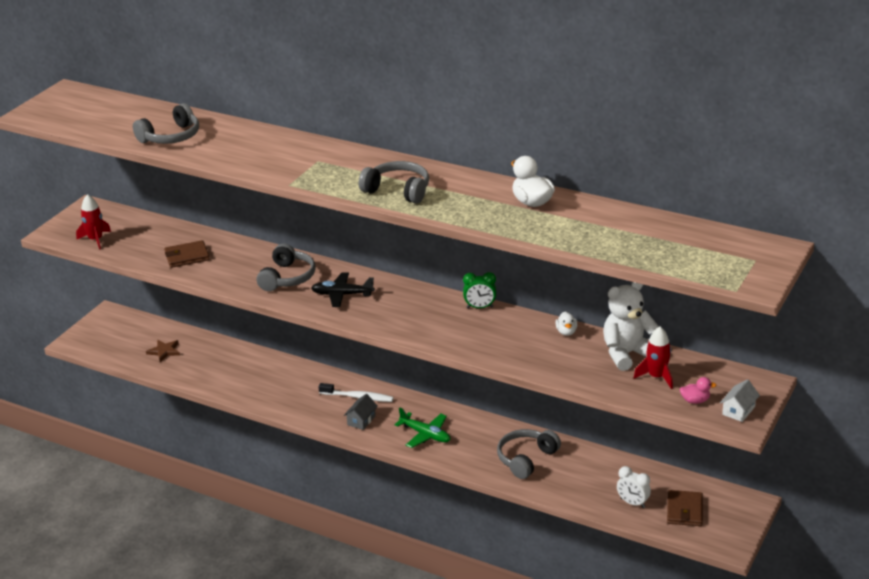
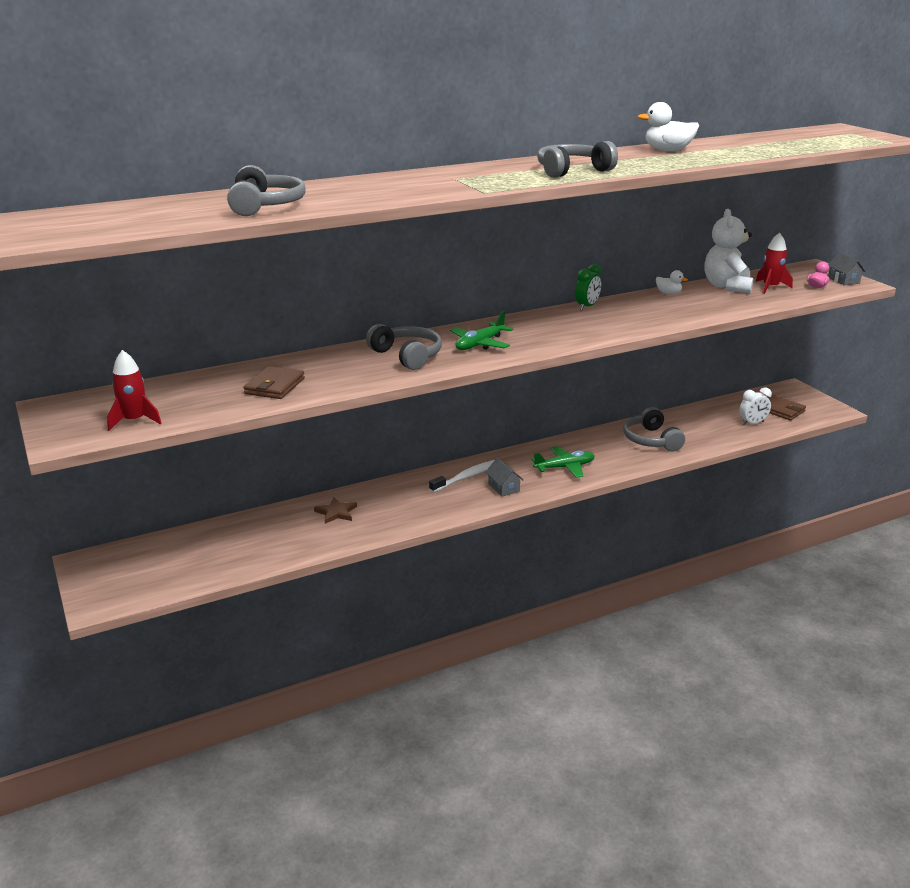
camera: 55 degrees left, 5 degrees down
brown star [146,340,180,362] -> brown star moved to [314,497,357,524]
black plane [311,272,375,307] -> green plane [450,311,513,350]
white house [720,379,760,422] -> grey house [828,253,866,286]

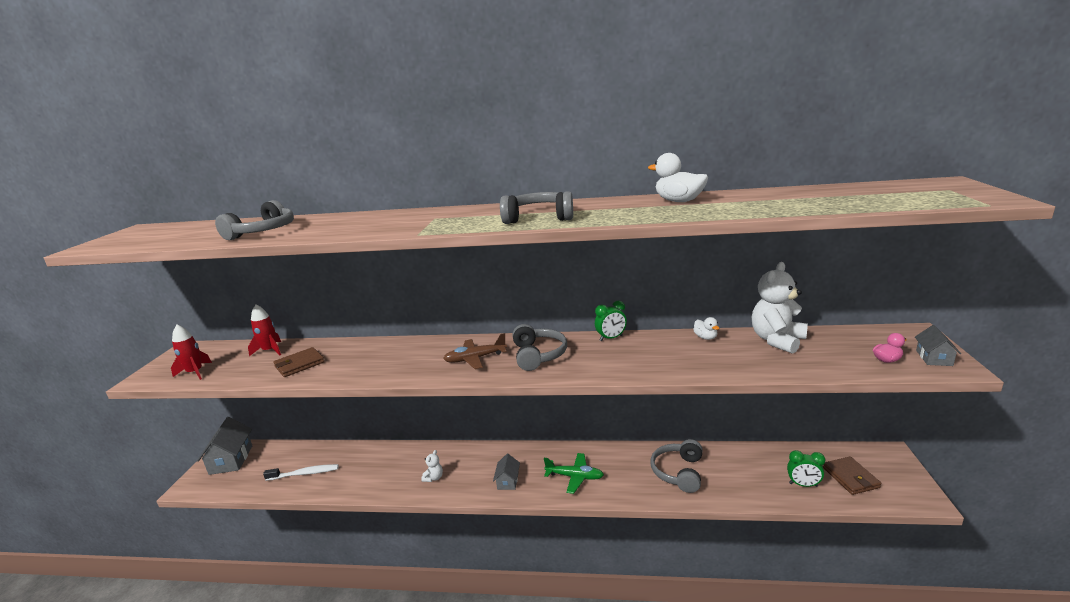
camera: 35 degrees right, 5 degrees down
brown star [314,497,357,524] -> none
grey headphones [366,324,442,370] -> grey headphones moved to [512,324,567,371]
white toothbrush [429,460,494,493] -> white toothbrush moved to [263,464,339,481]
green plane [450,311,513,350] -> brown plane [443,333,507,369]
white clock [740,387,772,425] -> green clock [787,450,825,487]
red rocket [756,232,793,294] -> red rocket moved to [248,305,281,356]
none -> grey house [197,417,252,475]
none -> white teddy bear [421,450,443,482]

